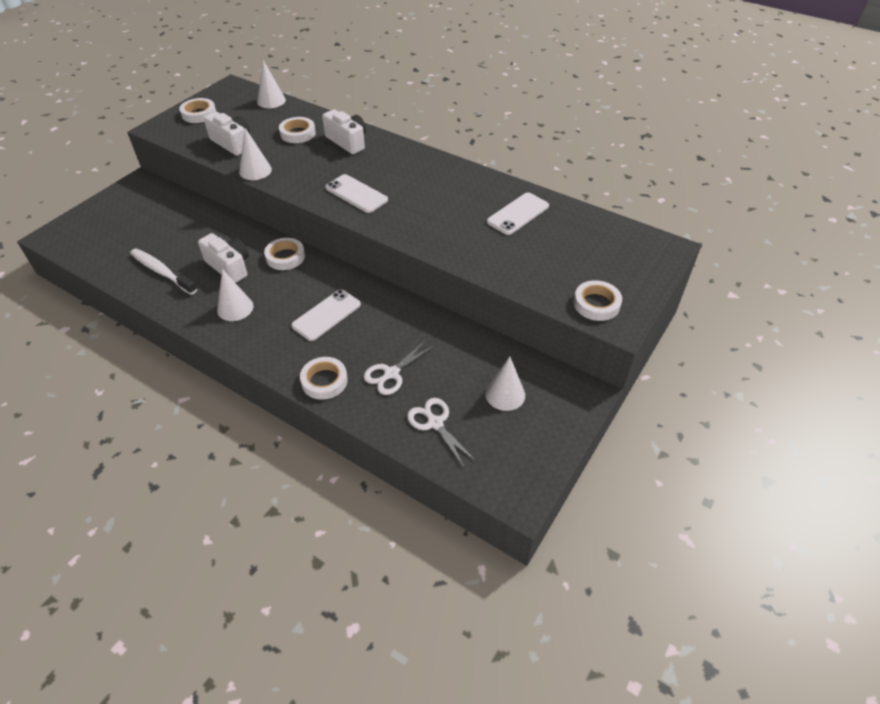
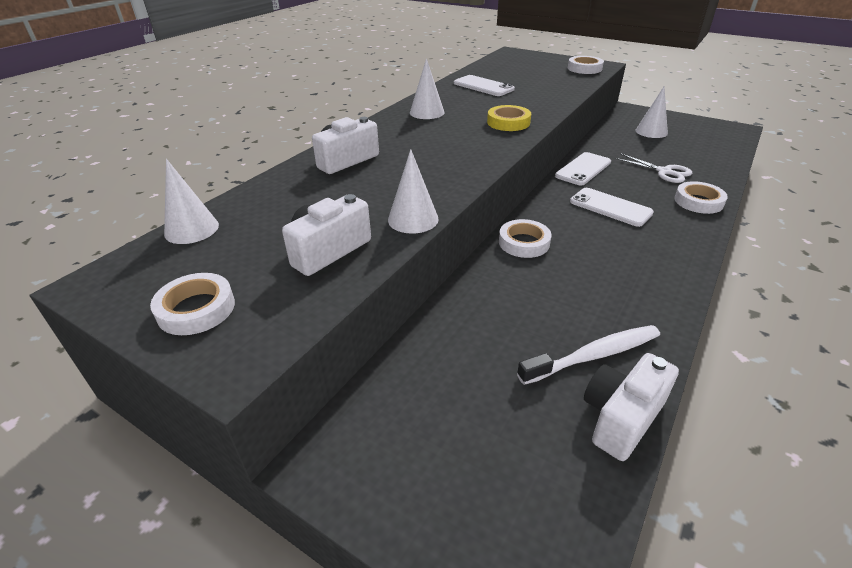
camera: 90 degrees left, 10 degrees down
white toothbrush [130,248,197,295] -> white toothbrush turned 150 degrees counterclockwise [517,325,660,385]
white camera [198,233,249,283] -> white camera moved to [584,353,679,461]
white cone [217,269,253,321] -> white cone moved to [410,59,444,119]
white tape [279,117,316,143] -> none
white phone [325,174,388,213] -> white phone moved to [555,152,611,186]
white scissors [407,398,477,468] -> none
none -> yellow tape [487,105,531,131]

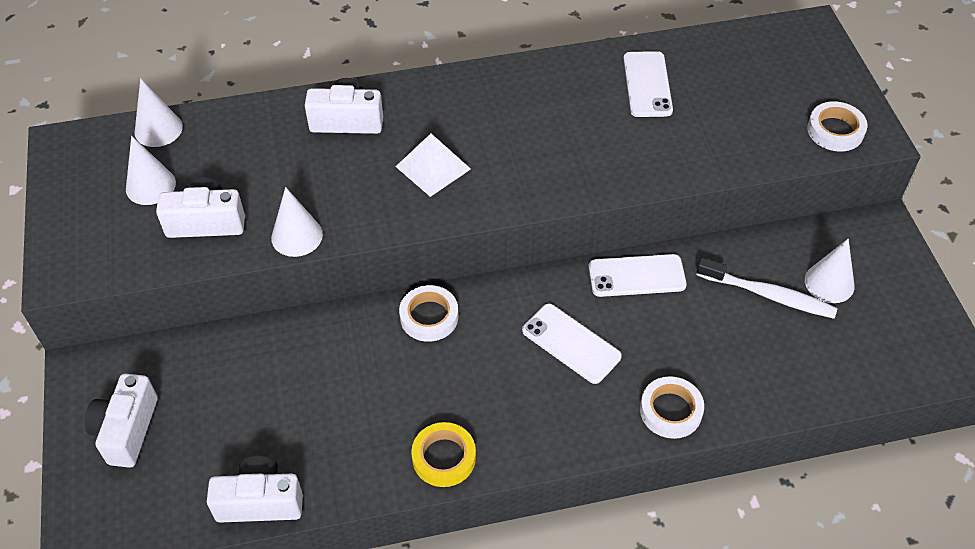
camera: 45 degrees right, 15 degrees up
white tape [150,273,235,335] -> none
white cone [410,59,444,119] -> white cone moved to [126,136,176,205]
yellow tape [487,105,531,131] -> yellow tape moved to [411,422,476,487]
white toothbrush [517,325,660,385] -> white toothbrush moved to [696,258,838,319]
white phone [570,188,654,227] -> white phone turned 45 degrees counterclockwise [522,304,622,384]
white scissors [614,153,692,183] -> none
none -> white camera [85,373,158,468]
none -> white pyramid [395,134,471,197]

